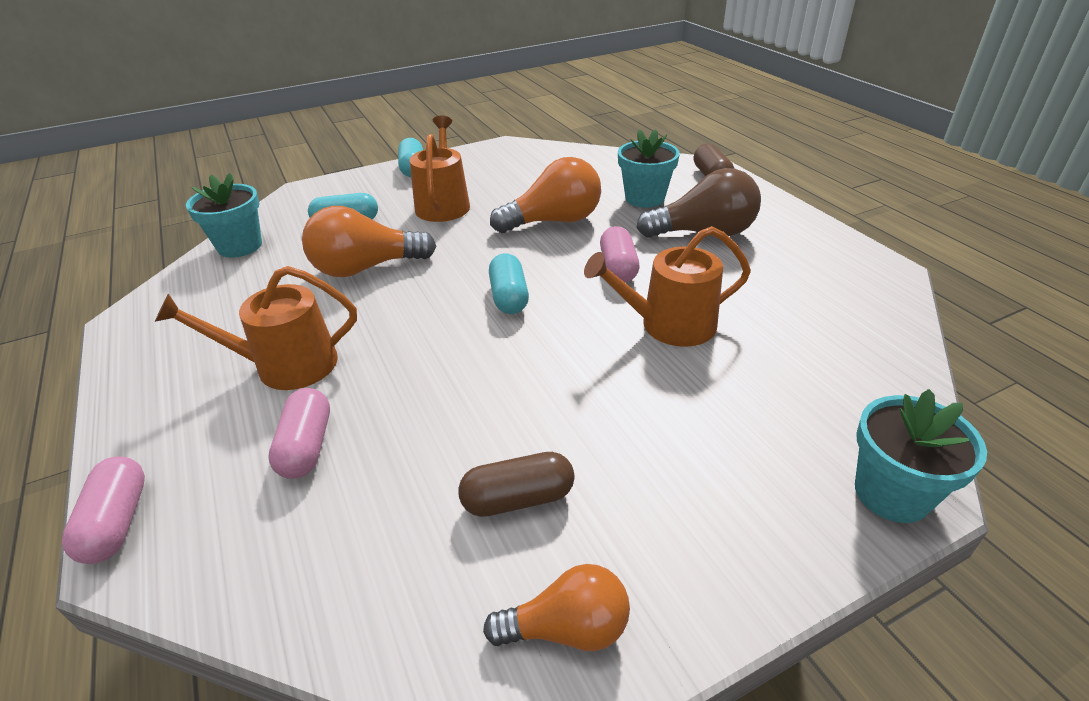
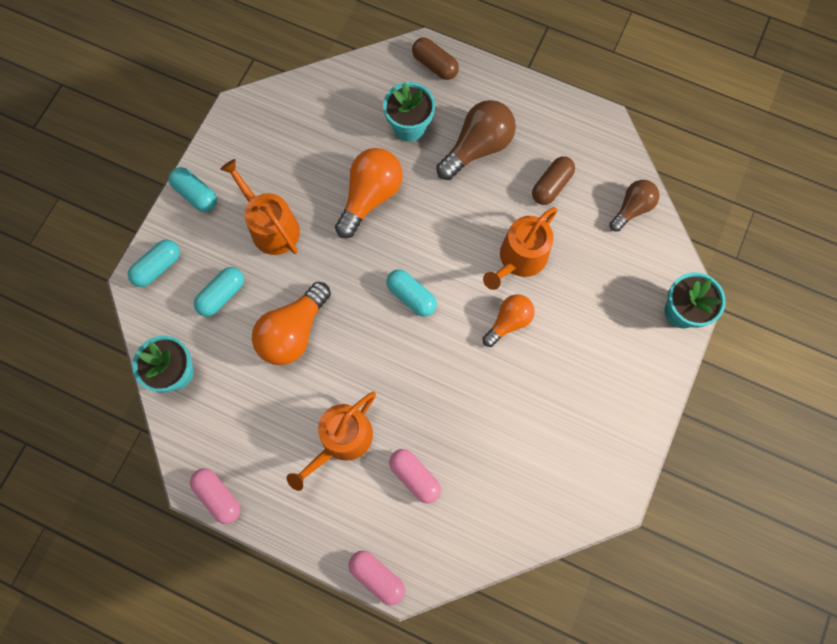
camera: 40 degrees left, 35 degrees up
brown capsule [458,452,575,517] -> brown capsule moved to [532,156,575,205]
orange light bulb [483,564,630,651] -> orange light bulb moved to [482,294,535,347]
pink capsule [600,226,640,283] -> pink capsule moved to [190,468,240,524]
none -> turquoise capsule [128,240,180,287]
none -> brown light bulb [609,180,659,232]

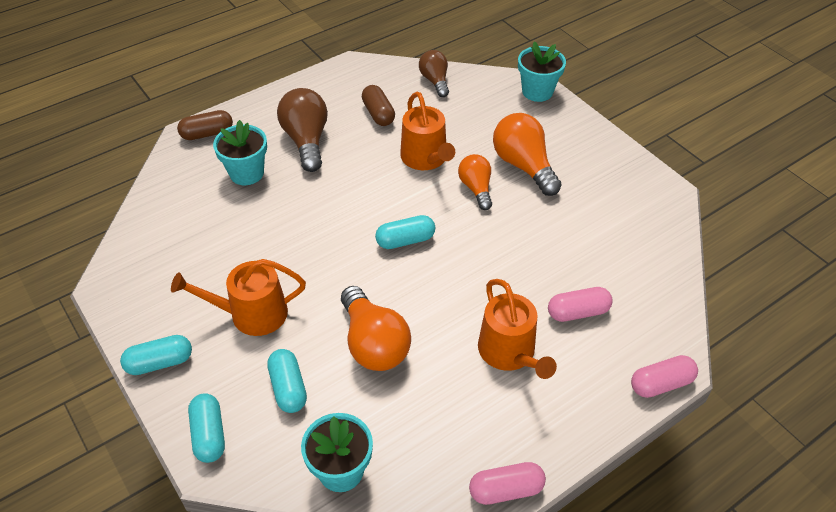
camera: 60 degrees left, 25 degrees down
orange light bulb [335,148,403,238] -> orange light bulb moved to [493,113,562,196]

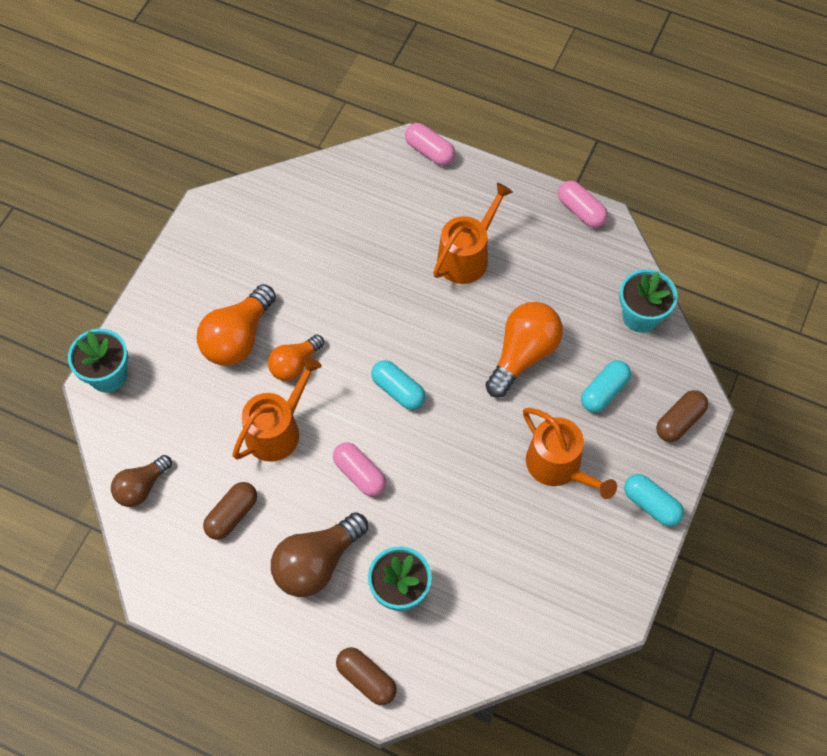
camera: 120 degrees left, 15 degrees up
turquoise capsule [188,393,225,463] -> brown capsule [656,390,708,442]
pink capsule [548,287,613,322] -> pink capsule moved to [333,442,386,496]

